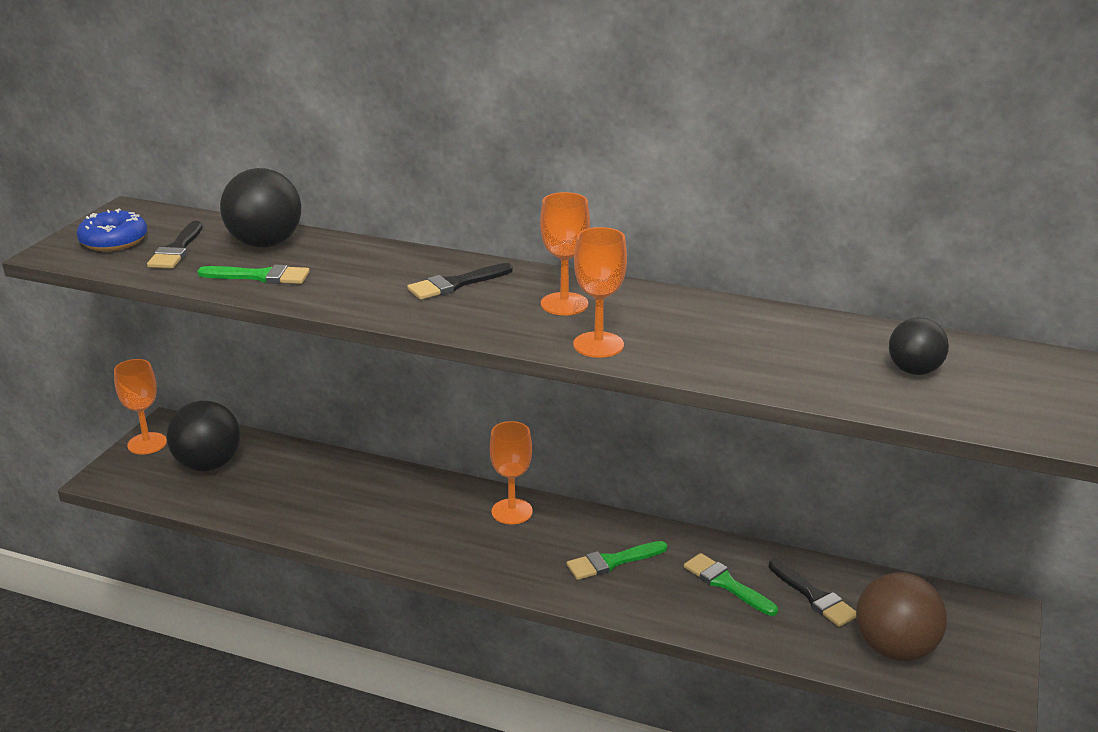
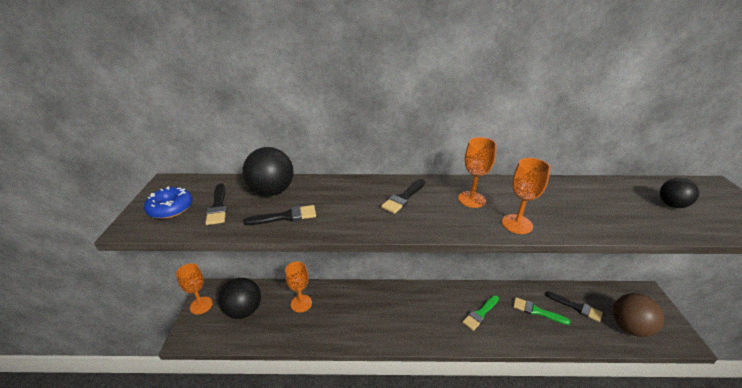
camera: 20 degrees left, 5 degrees up
green brush [197,265,310,284] -> black brush [243,205,316,225]
orange goblet [490,421,533,524] -> orange goblet moved to [285,262,312,312]

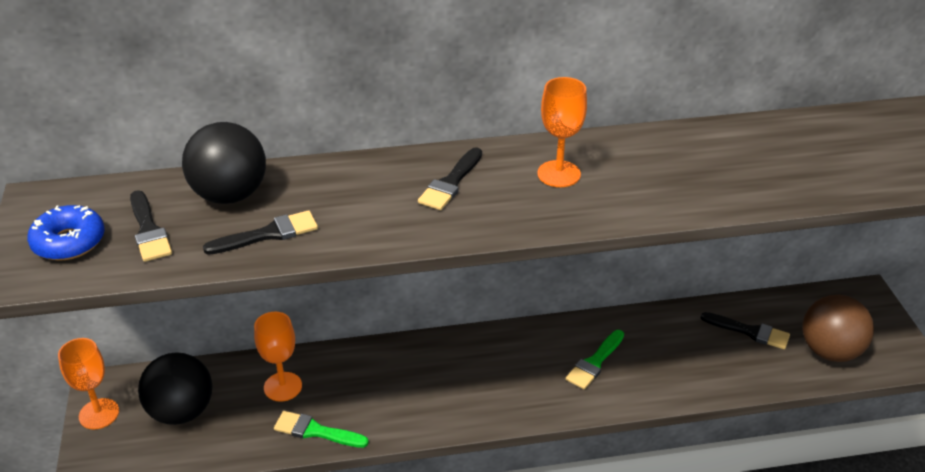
camera: 10 degrees left, 5 degrees up
orange goblet [502,158,551,234] -> none
green brush [513,297,570,325] -> green brush moved to [274,411,369,448]
black ball [660,178,699,208] -> none

